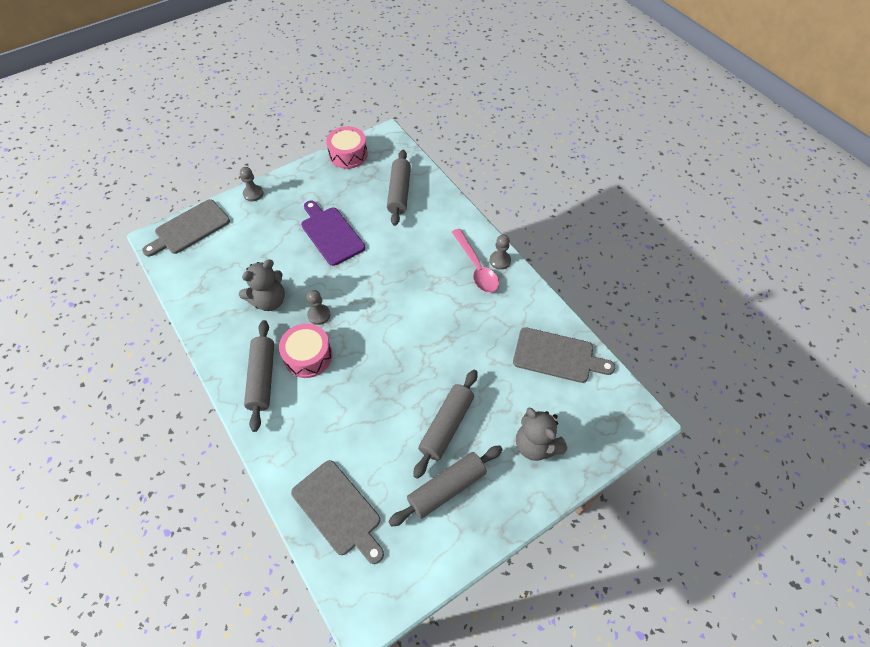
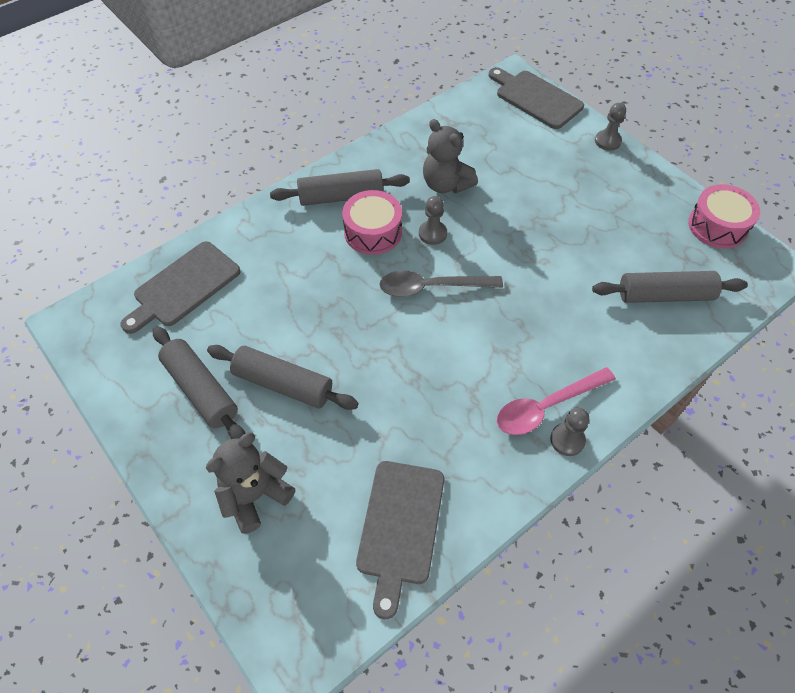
camera: 85 degrees right, 0 degrees up
purple cutting board [301,201,365,266] -> none
none -> grey spoon [379,270,503,297]

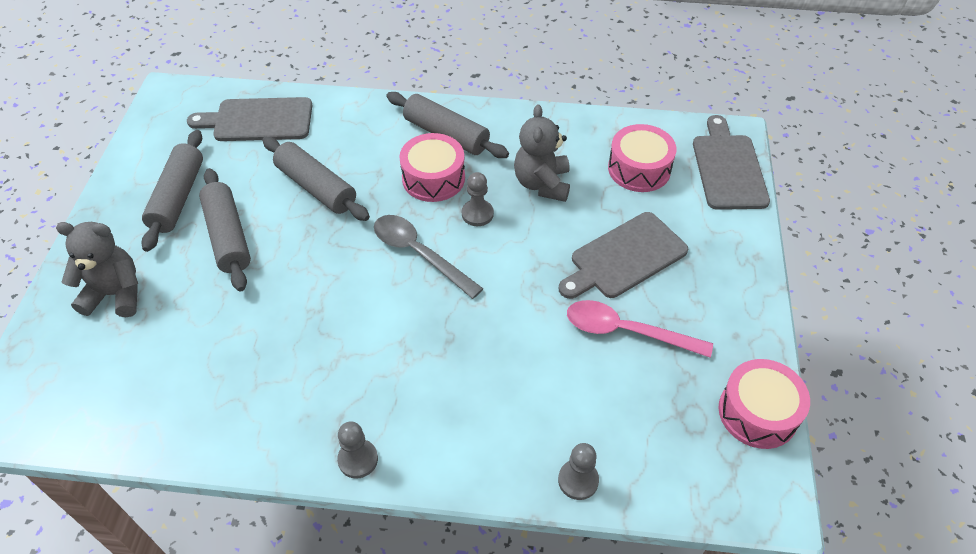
camera: 45 degrees right, 5 degrees down
grey cutting board [356,461,444,619] -> grey cutting board moved to [559,212,688,299]
pink spoon [497,367,616,435] -> pink spoon moved to [567,300,713,358]
grey rolling pin [592,271,748,303] -> grey rolling pin moved to [262,137,370,221]
grey pawn [595,103,626,151] -> grey pawn moved to [558,443,599,500]
none -> pink drum [608,124,677,192]

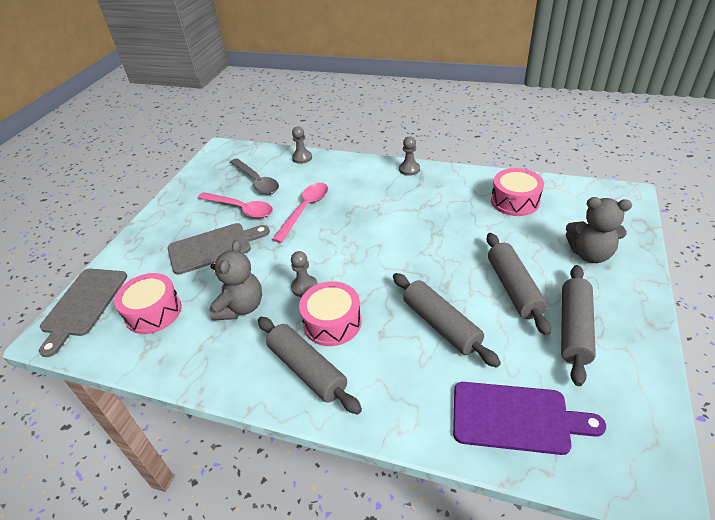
camera: 165 degrees left, 10 degrees down
grey cutting board [187,97,312,141] -> purple cutting board [453,382,606,455]
grey spoon [374,215,483,299] -> grey spoon moved to [230,158,279,194]
pink drum [719,359,810,449] -> pink drum moved to [491,168,544,216]
none -> pink spoon [272,183,328,243]

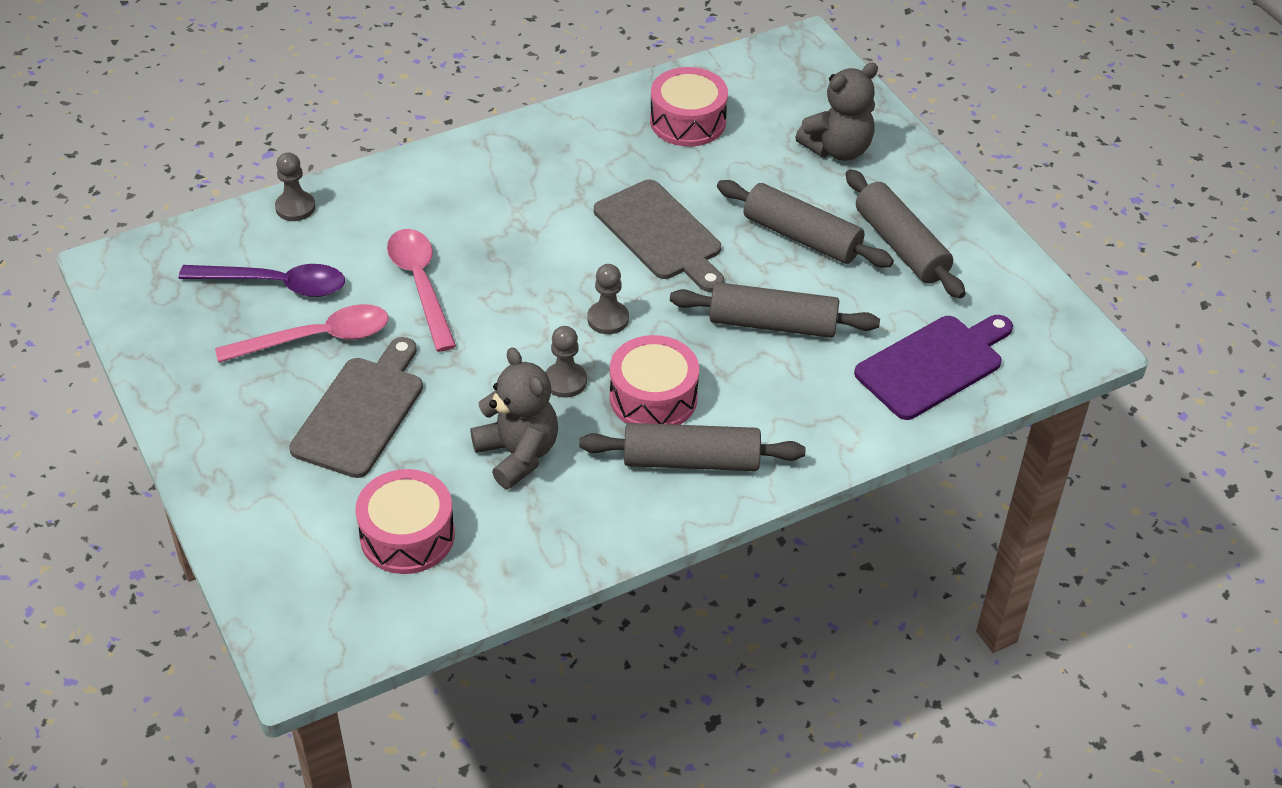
camera: 50 degrees left, 5 degrees up
grey cutting board [39,269,127,357] -> grey cutting board moved to [594,179,724,292]
grey spoon [230,158,279,194] -> purple spoon [179,264,345,297]
grey pawn [399,136,420,176] -> grey pawn moved to [587,264,629,334]

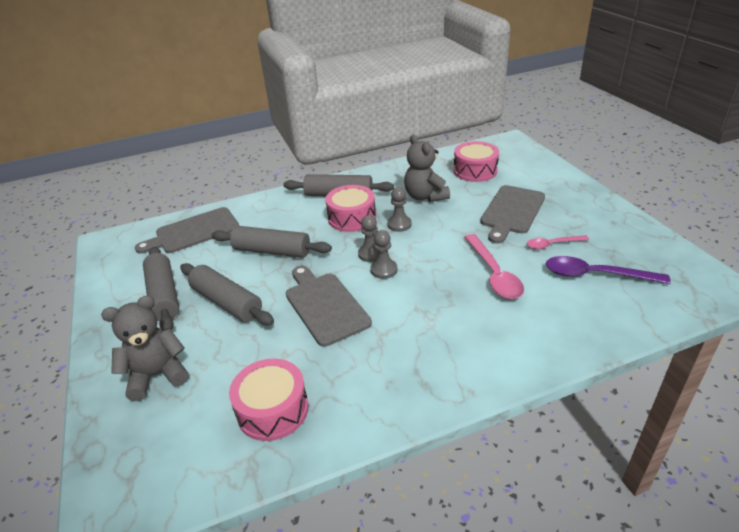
camera: 170 degrees left, 10 degrees down
pink spoon [215,304,388,363] -> pink spoon [527,235,589,249], size x0.60
grey pawn [275,152,315,221] -> grey pawn moved to [370,230,397,279]
purple cutting board [854,315,1013,420] -> grey cutting board [135,207,239,254]

